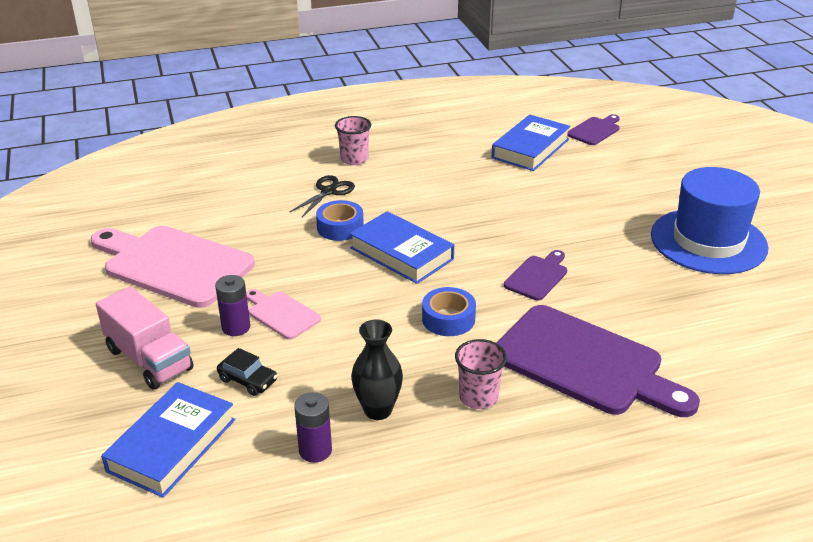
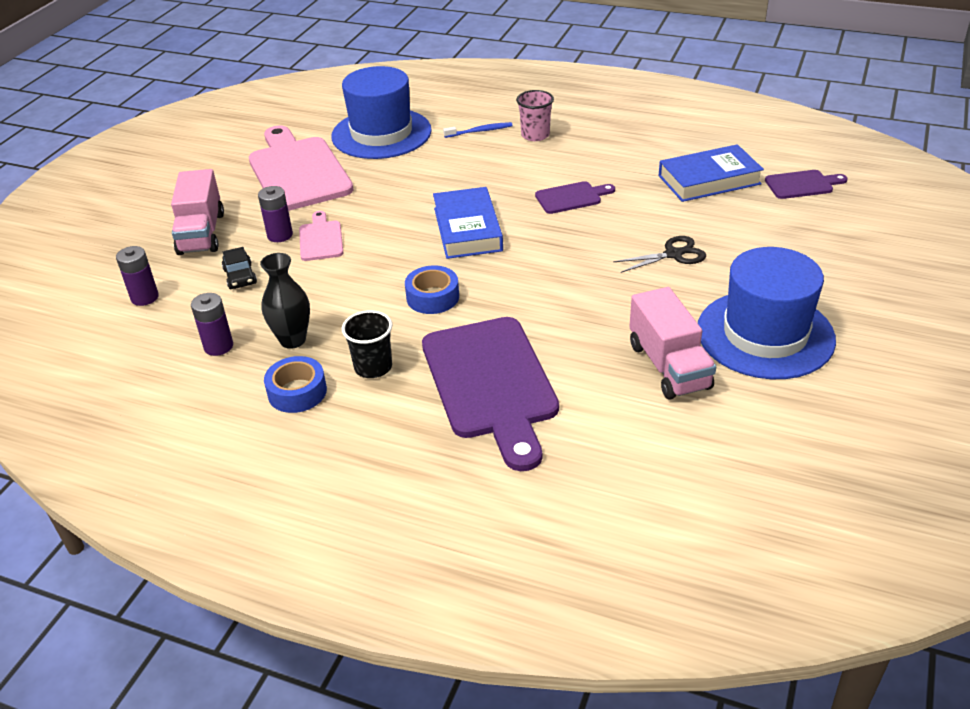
camera: 40 degrees right, 5 degrees up
blue book [101,382,235,498] -> purple battery [116,246,159,306]
black scissors [289,175,355,218] -> black scissors moved to [613,236,706,273]
blue tape [316,200,364,241] -> blue tape moved to [264,356,327,413]
pink cup [455,339,507,409] -> black cup [342,310,393,378]
purple cutting board [504,250,567,301] -> purple cutting board moved to [535,181,615,214]
none -> blue hat [331,66,432,159]
none -> blue toothbrush [443,122,513,138]
none -> pink truck [630,287,716,400]

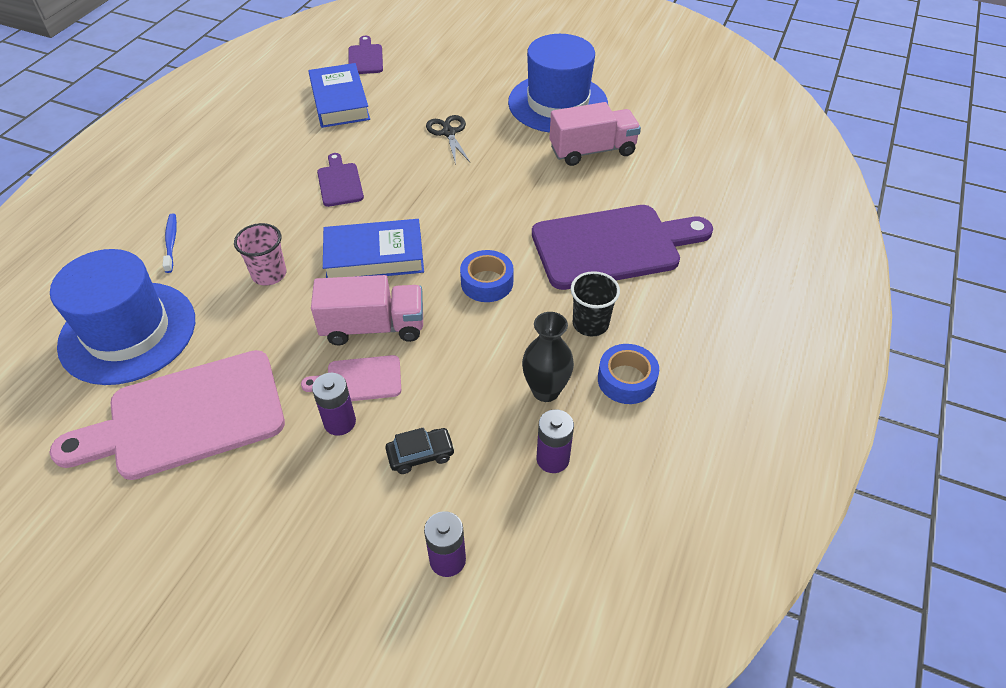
camera: 90 degrees left, 10 degrees up
pink truck [171,169,224,255] -> pink truck moved to [311,275,423,345]
pink cup [516,90,554,141] -> pink cup moved to [234,223,286,286]

